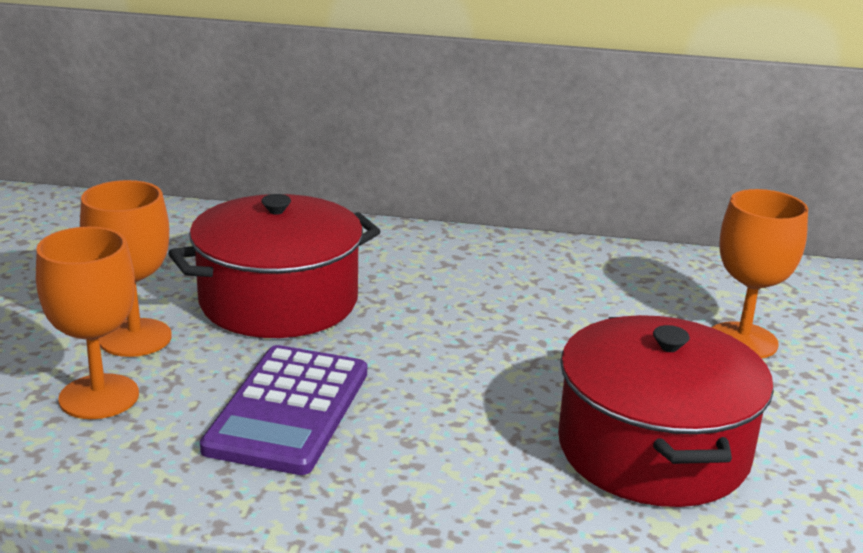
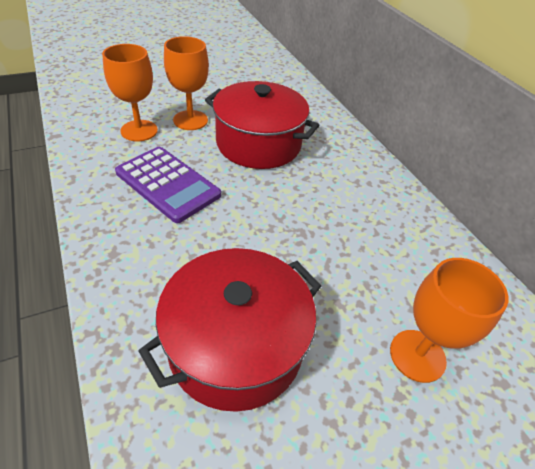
camera: 55 degrees right, 20 degrees up
purple calculator [200,345,367,475] -> purple calculator turned 120 degrees counterclockwise [115,147,221,223]

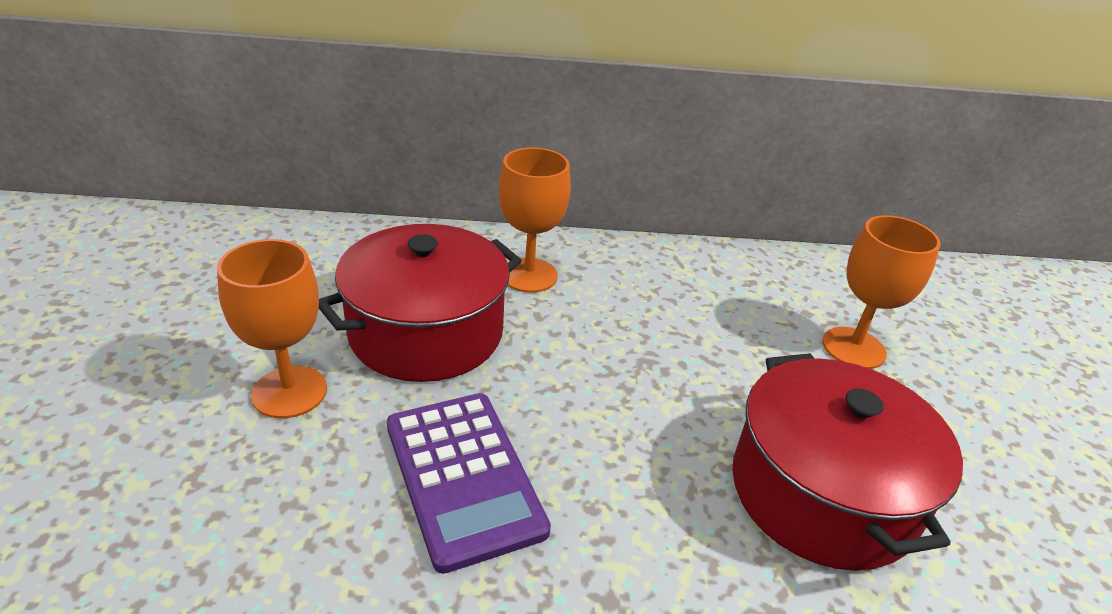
camera: 65 degrees left, 10 degrees down
orange goblet [102,44,158,141] -> orange goblet moved to [499,148,571,293]
purple calculator [115,147,221,223] -> purple calculator turned 90 degrees clockwise [387,393,551,574]

